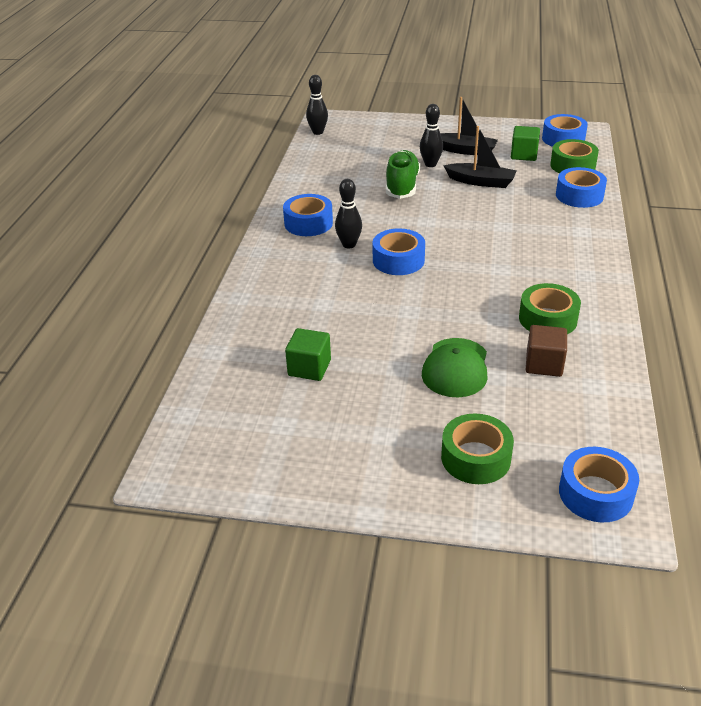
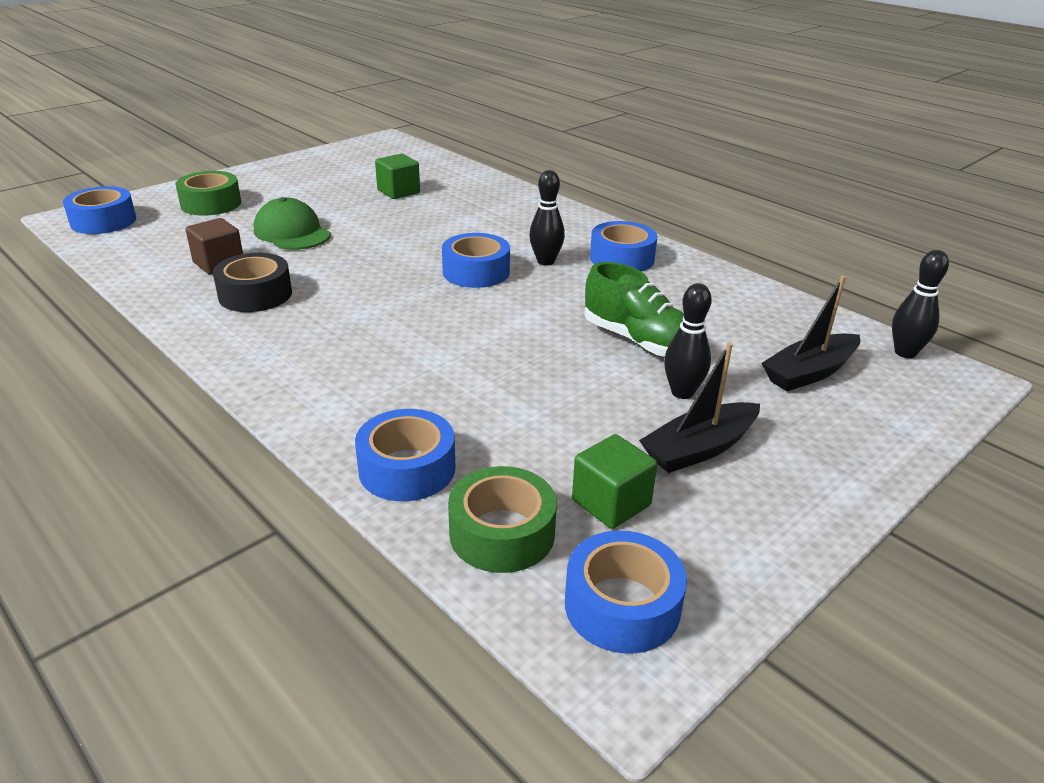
camera: 125 degrees right, 5 degrees down
black boat [443,126,517,188] -> black boat moved to [761,276,860,391]
green tape [519,283,581,334] -> black tape [213,253,292,312]

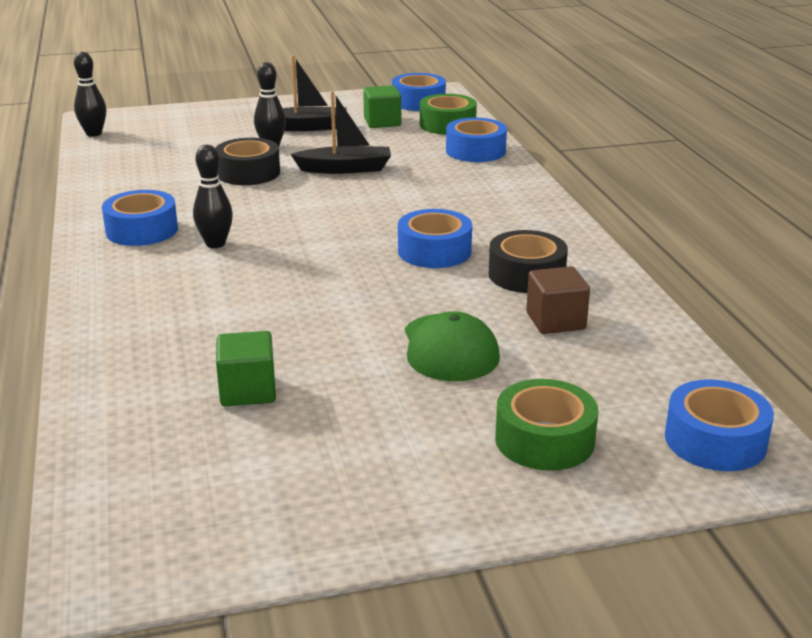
camera: 150 degrees left, 5 degrees down
blue tape [442,233,510,288] -> blue tape moved to [398,209,472,268]
green shoe [584,262,684,357] -> black tape [215,138,280,185]
black boat [761,276,860,391] -> black boat moved to [290,91,391,174]

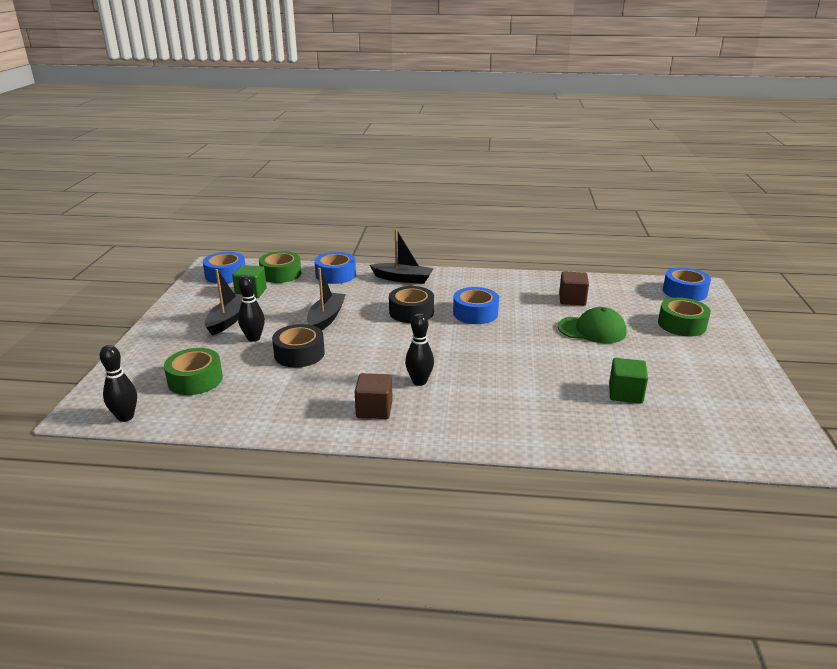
camera: 70 degrees left, 0 degrees up
blue tape [102,190,178,246] -> brown cube [355,373,393,419]
black tape [489,230,568,293] -> black tape moved to [389,286,434,323]
none -> green tape [164,348,223,395]
none -> black boat [370,229,434,284]

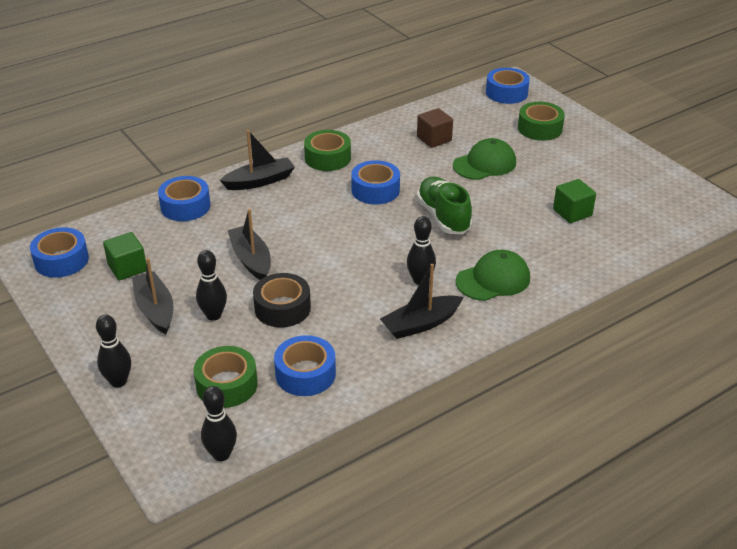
camera: 40 degrees left, 10 degrees up
green tape [259,251,301,283] -> green tape moved to [304,130,351,171]
brown cube [355,373,393,419] -> black boat [380,264,464,339]
black tape [389,286,434,323] -> none
none -> black bowling pin [96,315,131,388]
none -> blue tape [274,335,336,396]
none -> green shoe [416,177,472,234]
none -> green cap [456,250,530,301]

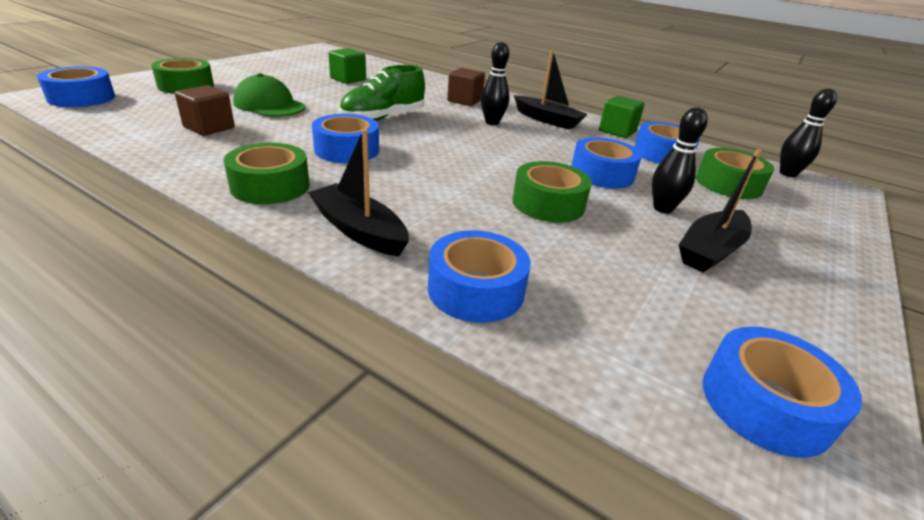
camera: 115 degrees left, 5 degrees down
black bowling pin [96,315,131,388] -> none
green cube [103,232,147,281] -> green cube moved to [599,96,645,138]
black boat [228,209,271,280] -> green tape [513,161,592,222]
black tape [253,273,311,328] -> blue tape [571,137,642,188]
green cap [456,250,530,301] -> brown cube [447,68,485,106]

